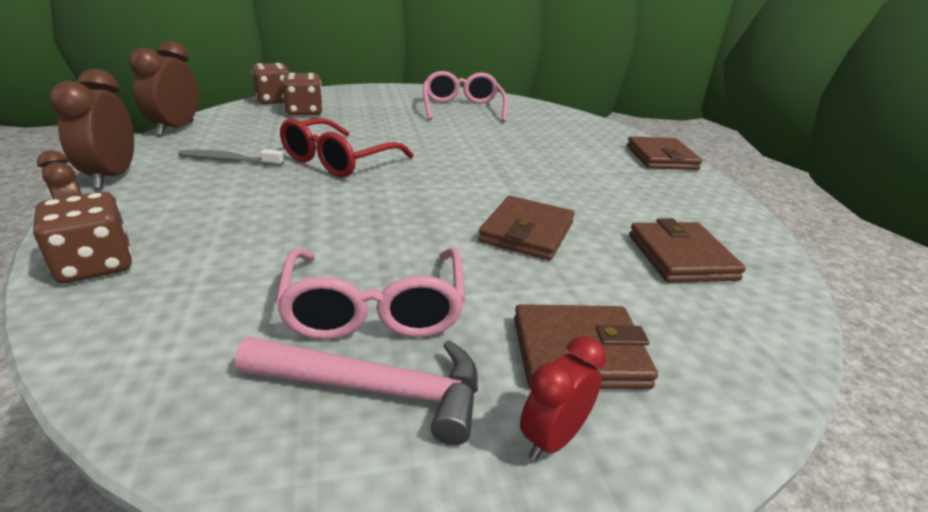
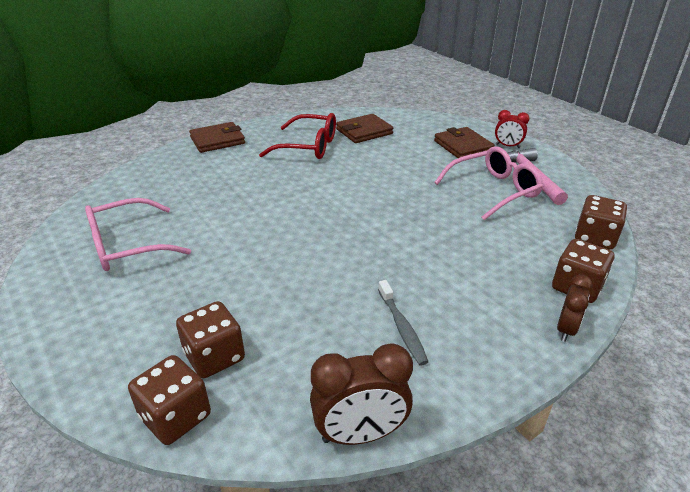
camera: 110 degrees left, 5 degrees up
brown clock [49,69,134,189] -> none
red glasses [280,118,414,177] -> red glasses moved to [259,113,336,159]
brown wallet [478,196,574,260] -> none
none -> brown dice [575,195,627,250]

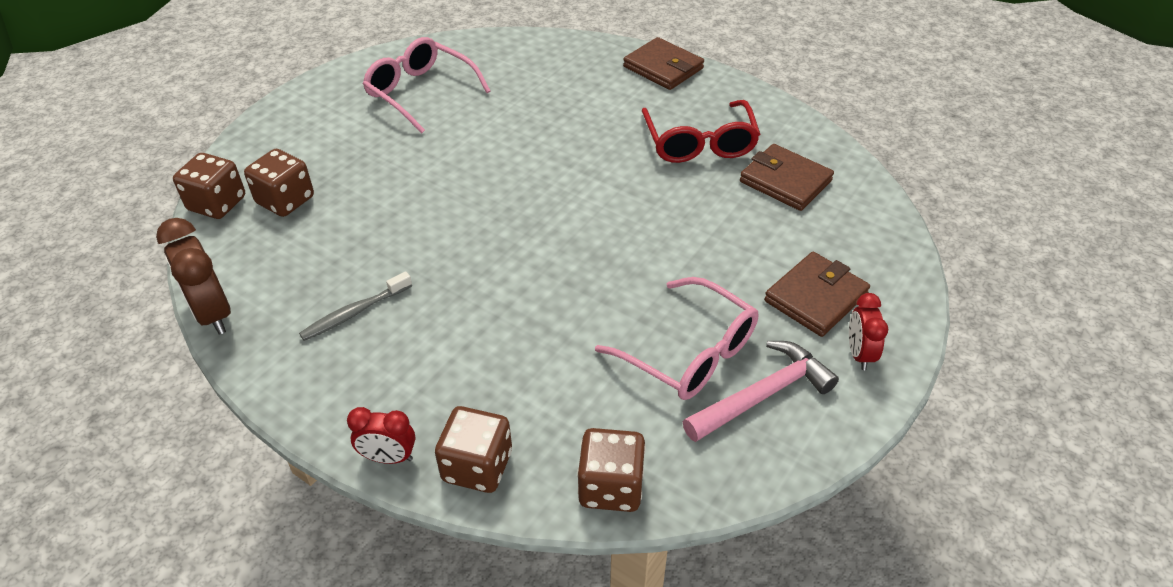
camera: 70 degrees right, 10 degrees up
brown clock [557,274,592,342] -> red clock [347,407,416,464]

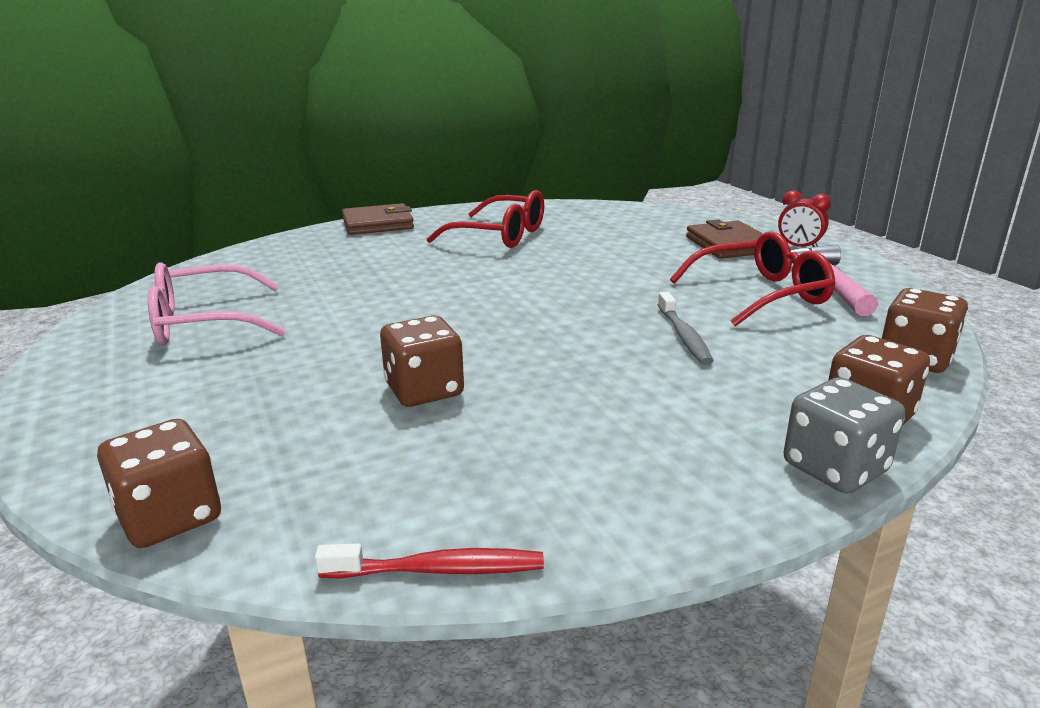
camera: 60 degrees left, 20 degrees down
brown clock [156,218,231,335] -> red toothbrush [315,543,544,579]
brown dice [244,149,314,217] -> brown dice moved to [380,316,464,407]
grey toothbrush [299,271,412,341] -> grey toothbrush moved to [658,292,714,365]
red clock [347,407,416,464] -> grey dice [784,377,905,494]
pink glasses [595,277,758,400] -> red glasses [670,231,835,326]
brown wallet [740,144,834,211] -> none

